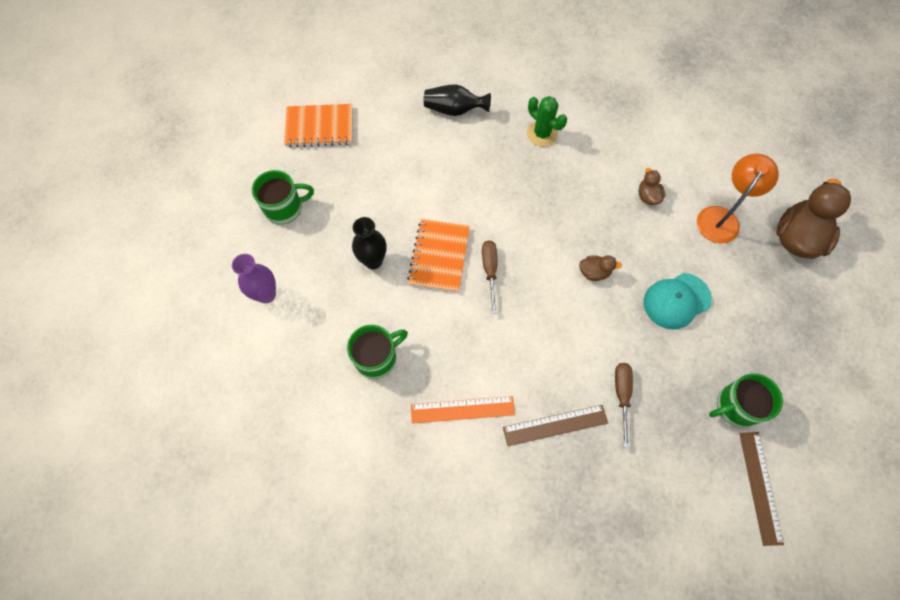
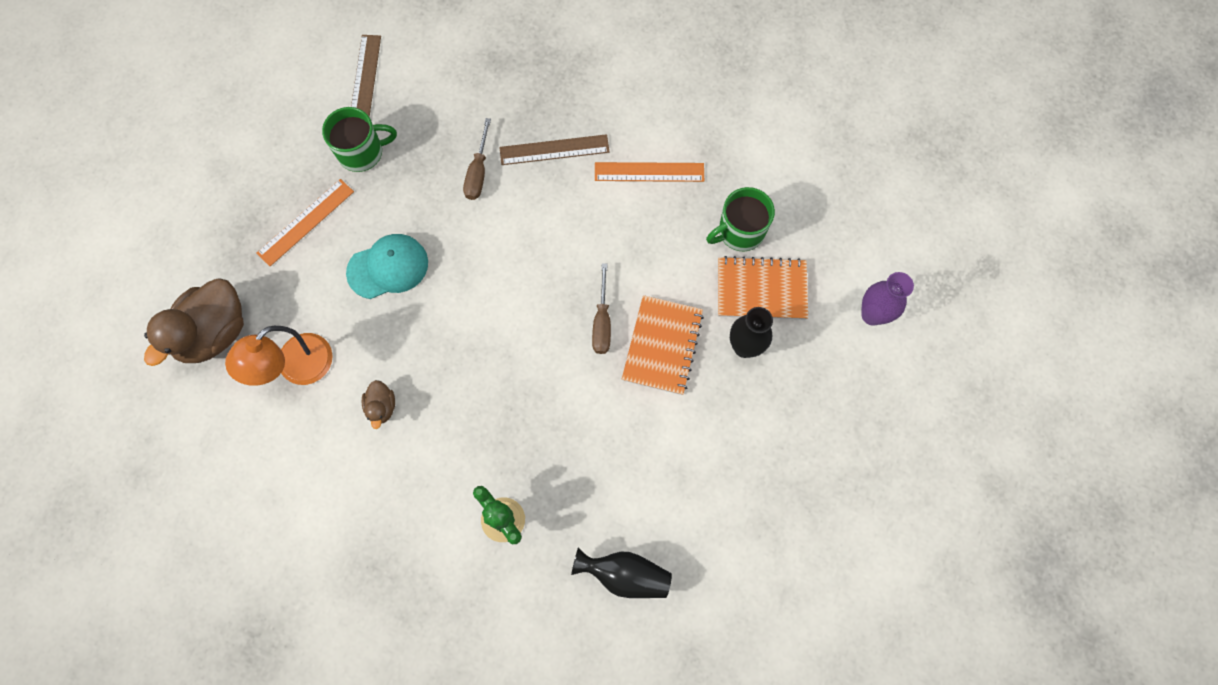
camera: 175 degrees left, 5 degrees up
green mug [252,170,314,224] -> none
orange notebook [284,104,353,148] -> orange notebook moved to [718,256,808,320]
brown duck [579,255,622,281] -> none
none -> orange ruler [257,179,354,266]

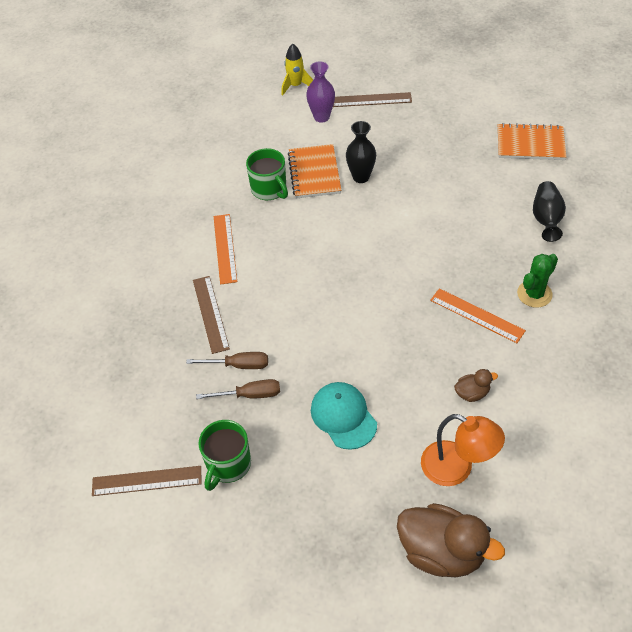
camera: 95 degrees left, 20 degrees down
orange ruler [257,179,354,266] -> orange ruler moved to [430,288,526,343]
green mug [322,107,397,172] -> green mug turned 135 degrees counterclockwise [198,420,251,491]
brown screwdriver [592,263,611,354] -> brown screwdriver moved to [196,379,280,399]
orange notebook [622,295,704,395] -> orange notebook moved to [498,123,566,160]
none -> yellow rocket [281,44,313,96]
none -> brown ruler [333,92,412,107]

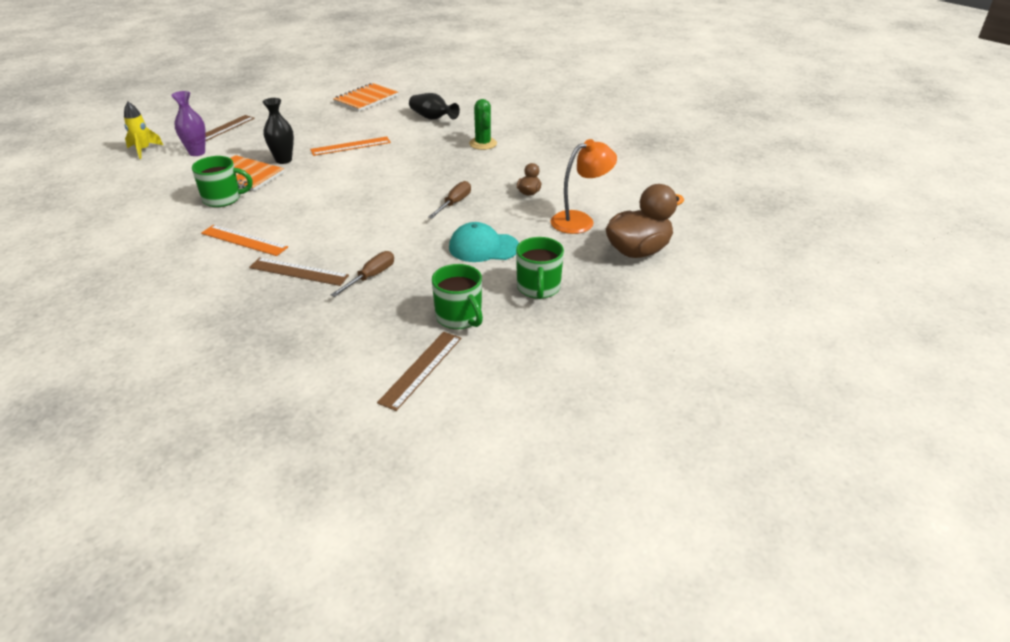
camera: 60 degrees left, 15 degrees down
brown screwdriver [196,379,280,399] -> brown screwdriver moved to [428,181,471,218]
orange ruler [430,288,526,343] -> orange ruler moved to [310,137,391,156]
none -> green mug [516,237,564,299]

